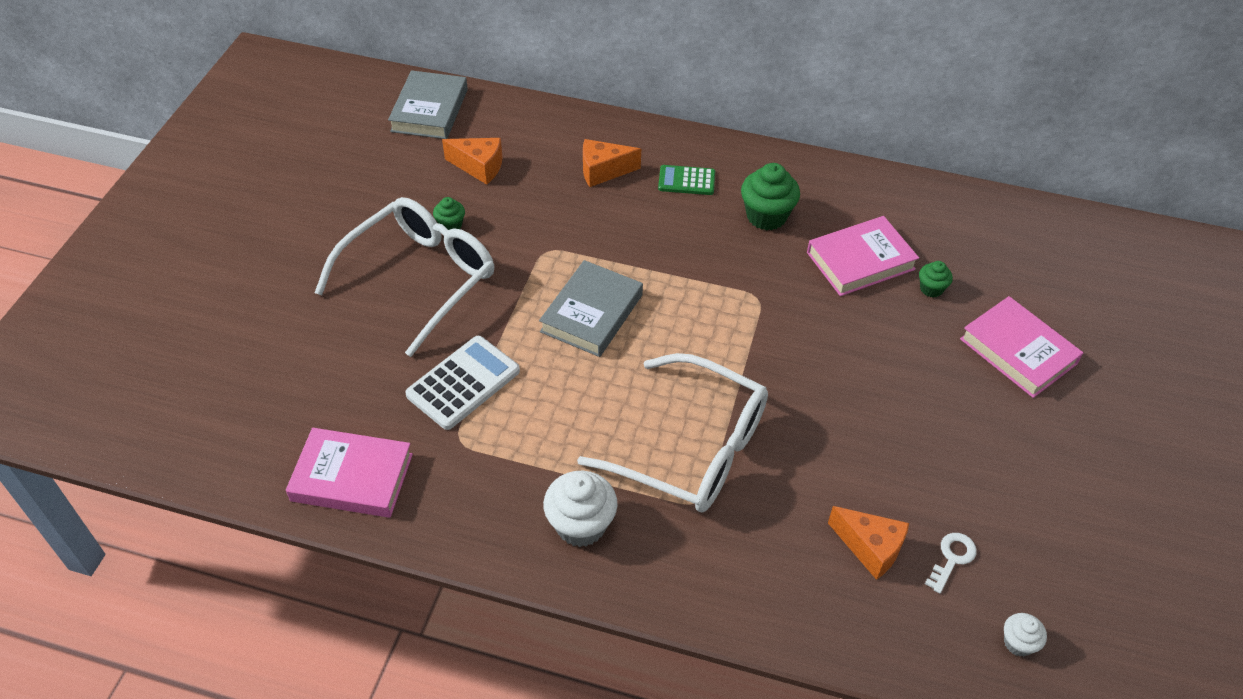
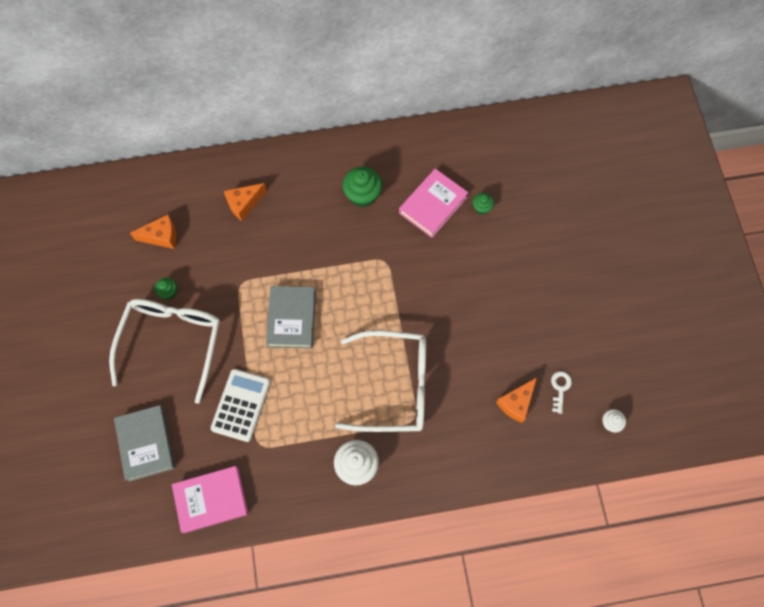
camera: 25 degrees left, 20 degrees up
grey book [388,70,468,139] -> grey book moved to [114,405,176,482]
green calculator [658,165,715,195] -> none
orange cheese [828,506,909,580] -> orange cheese turned 120 degrees clockwise [496,377,537,423]
pink book [960,296,1083,398] -> none

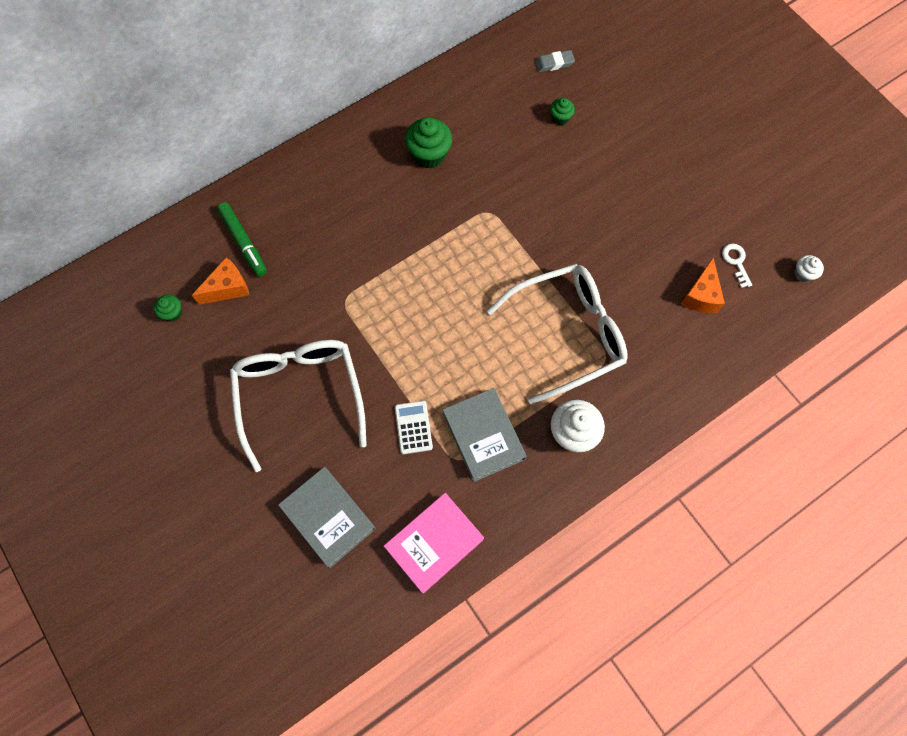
camera: 25 degrees left, 0 degrees up
green cupcake [155,278,177,299] -> green cupcake moved to [154,295,182,322]
white calculator [211,369,270,442] -> white calculator [395,401,433,454], size x0.64
orange cheese [224,183,267,221] -> none
grey book [266,286,316,349] -> grey book moved to [443,388,527,482]
pink book [399,169,468,238] -> none
none -> green marker [217,202,267,277]
none -> grey eraser [535,50,575,72]

